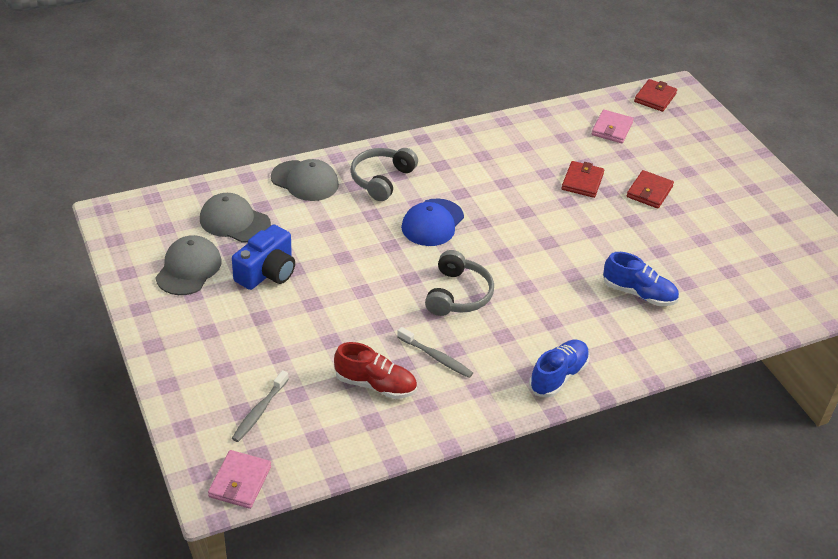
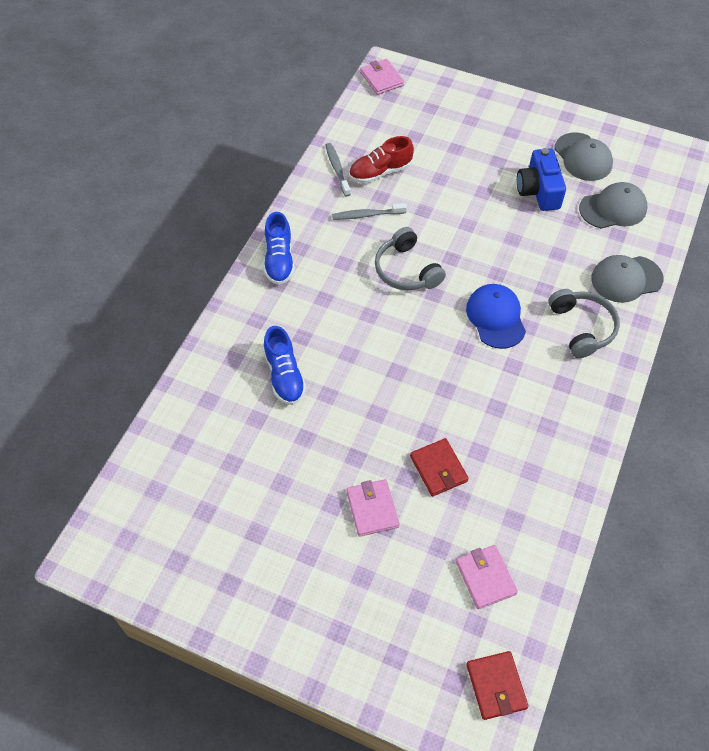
camera: 140 degrees right, 15 degrees up
grey toothbrush [232,370,289,442] -> grey toothbrush moved to [326,143,351,197]
blue shoe [603,252,679,306] -> blue shoe turned 90 degrees counterclockwise [263,326,306,405]
red wallet [627,170,674,209] -> pink wallet [347,479,399,537]

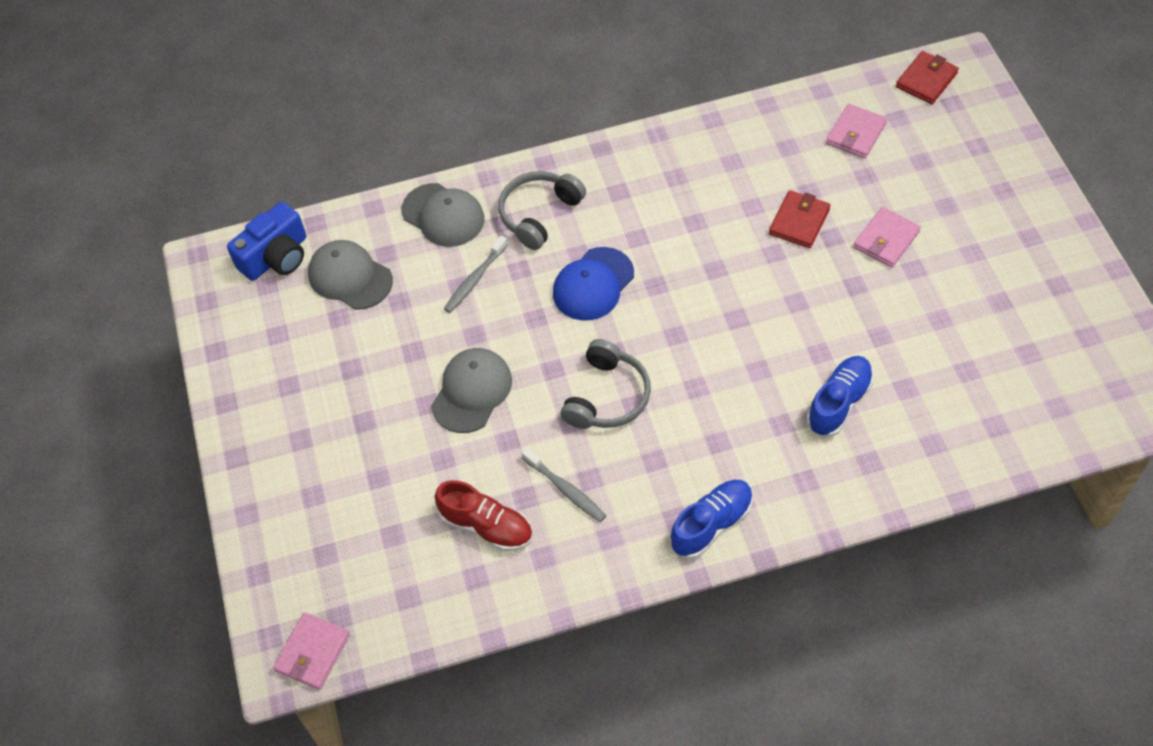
camera: 125 degrees left, 0 degrees up
grey toothbrush [326,143,351,197] -> grey toothbrush moved to [444,236,508,313]
blue camera [517,148,566,211] -> blue camera moved to [227,202,306,281]
grey cap [555,132,613,181] -> grey cap moved to [431,348,512,433]

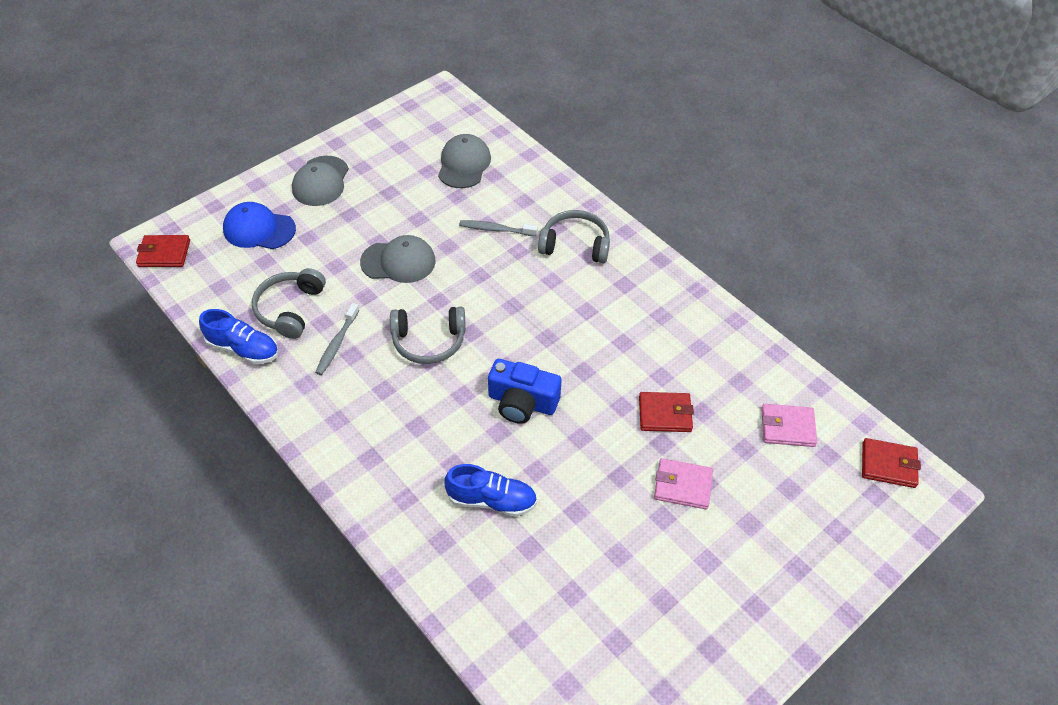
camera: 60 degrees right, 5 degrees down
blue camera [227,202,306,281] -> blue camera moved to [488,359,562,424]
pink wallet [273,612,350,690] -> red wallet [136,235,190,267]
grey cap [401,183,484,247] -> grey cap moved to [292,156,349,206]
red shoe [435,480,533,551] -> grey headphones [252,268,326,339]
blue cap [553,247,634,321] -> blue cap moved to [223,202,296,249]
blue shoe [670,480,753,559] -> blue shoe moved to [199,309,279,364]

